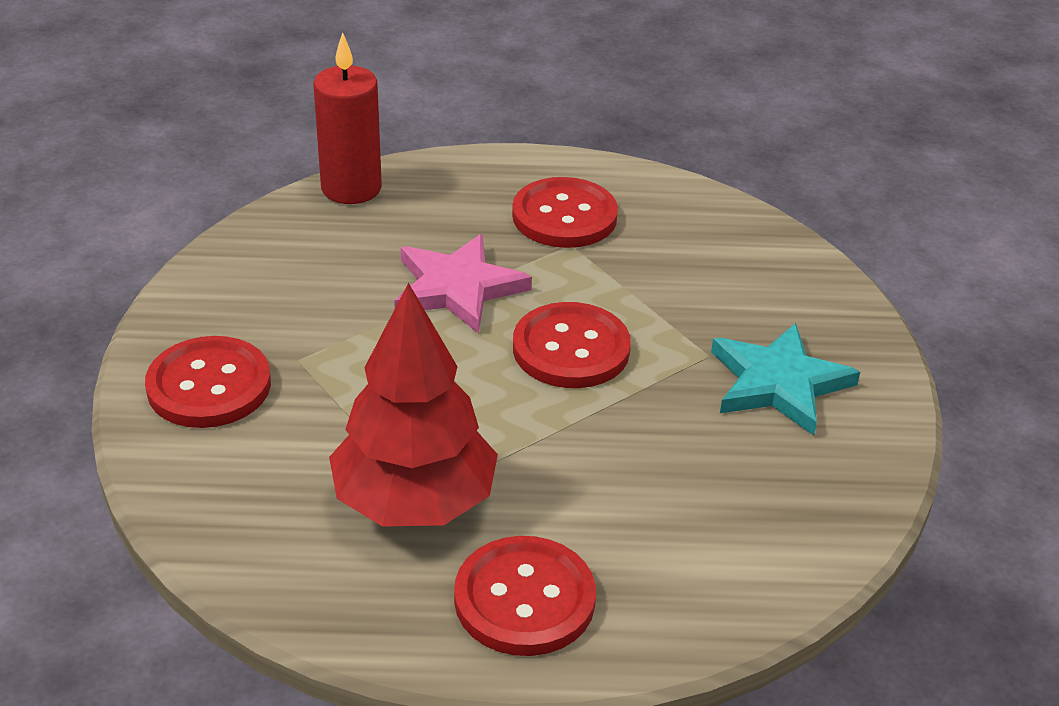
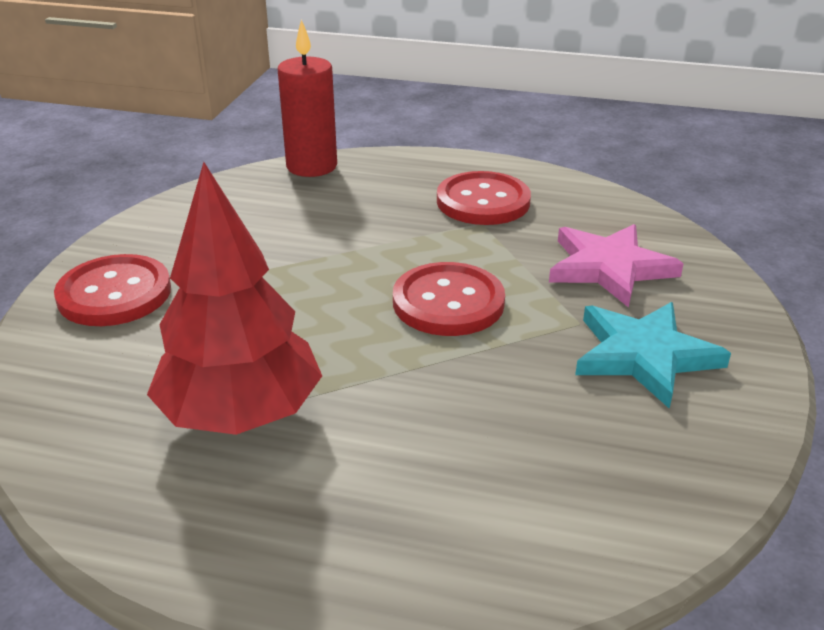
camera: 15 degrees right, 5 degrees down
pink star [394,234,532,333] -> pink star moved to [549,224,684,308]
red button [454,536,596,656] -> none

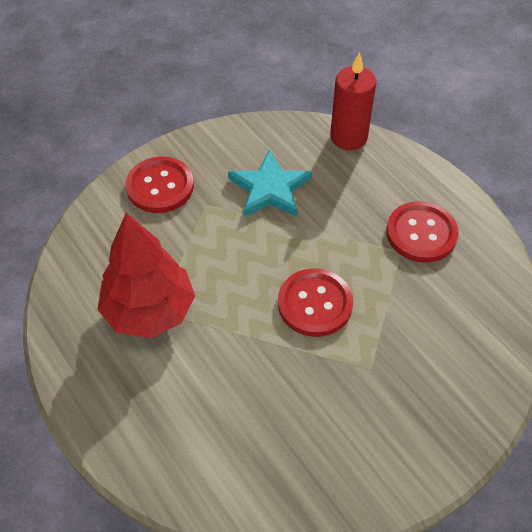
camera: 40 degrees right, 20 degrees up
pink star [549,224,684,308] -> none
turquoise star [575,302,731,409] -> turquoise star moved to [228,150,312,217]

